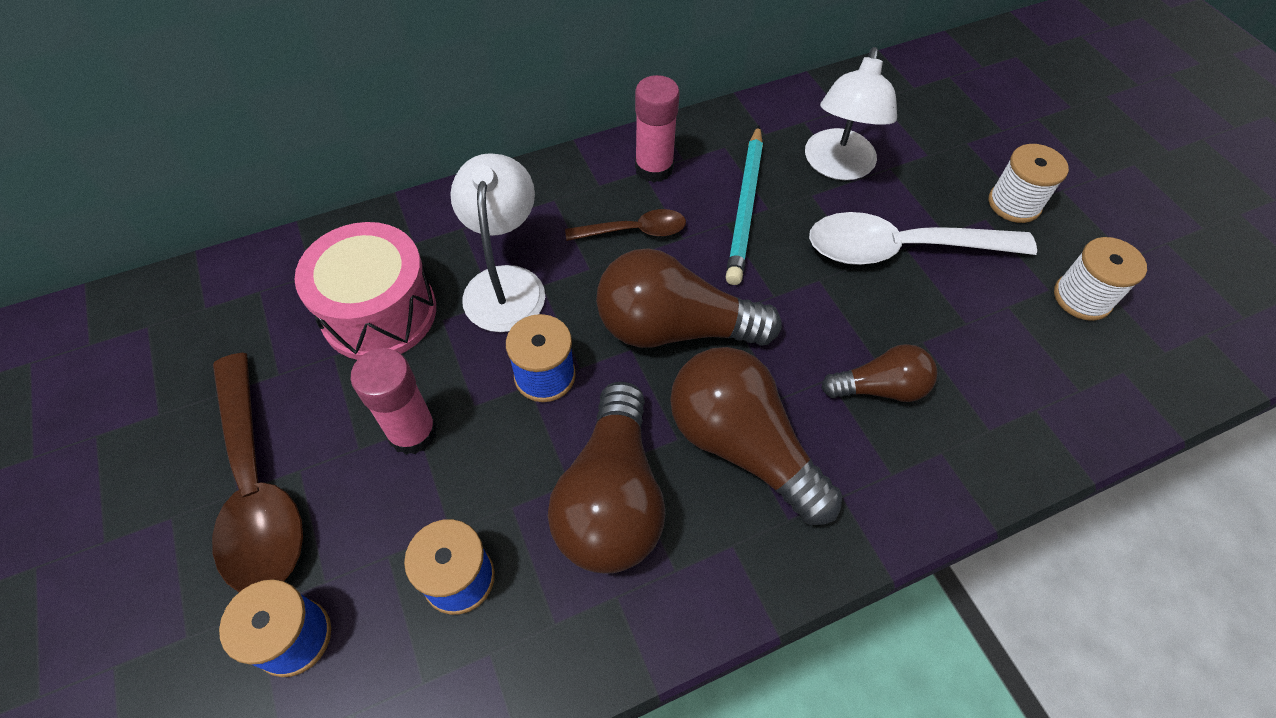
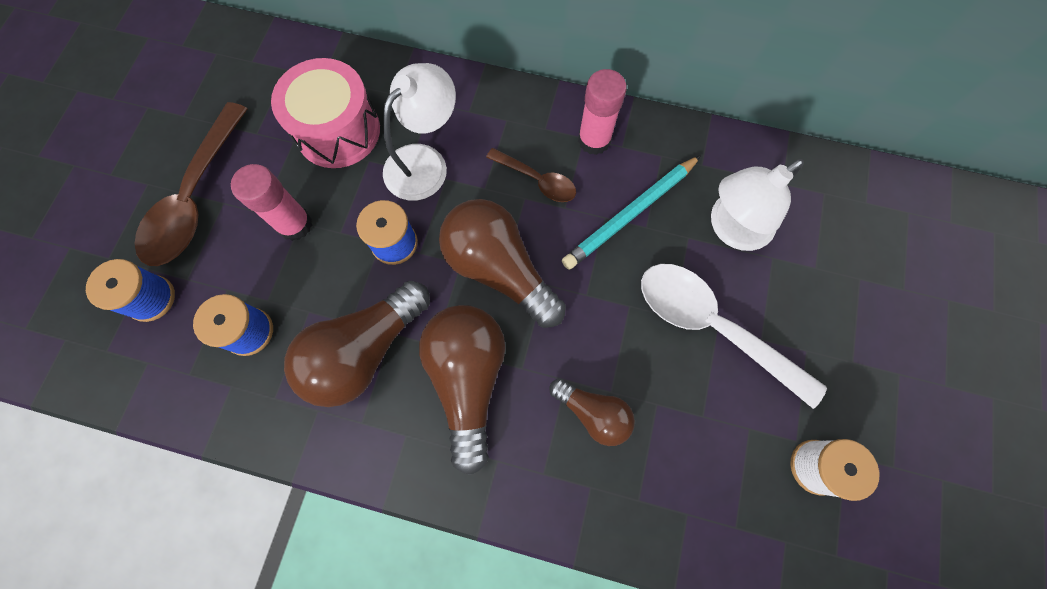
camera: 40 degrees right, 15 degrees up
white spool [989,144,1069,223] -> none

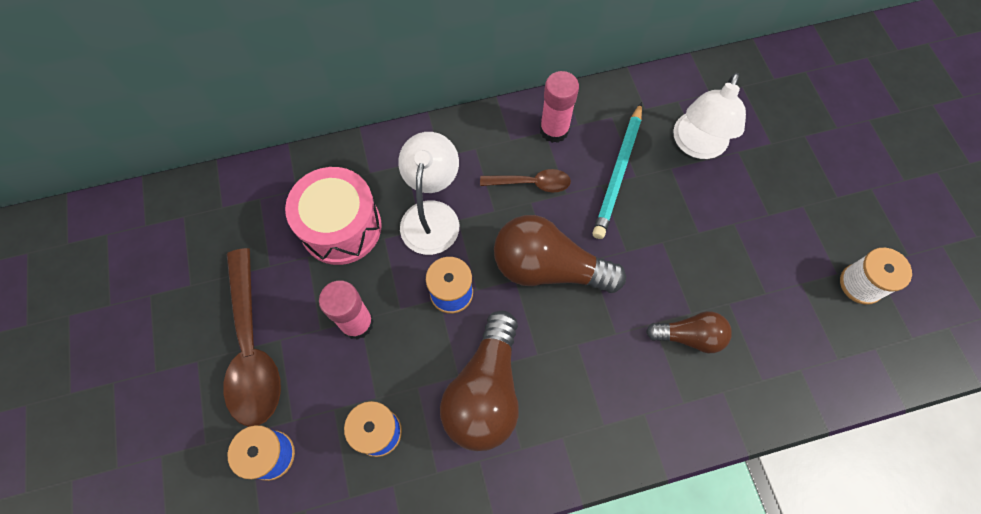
camera: 30 degrees left, 5 degrees down
brown light bulb [419,305,505,475] -> none
white spoon [641,264,827,409] -> none

